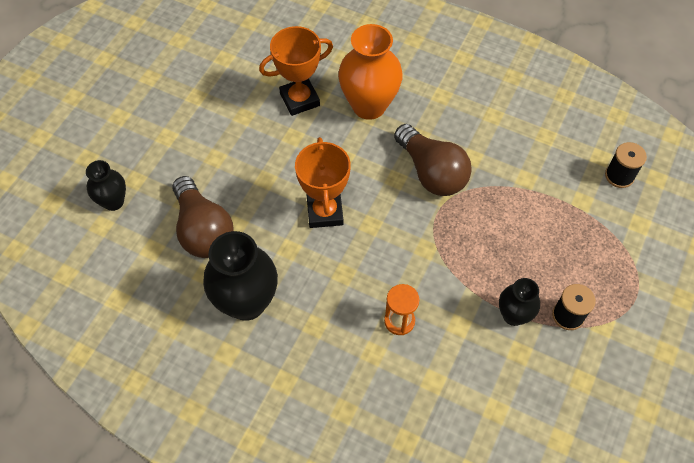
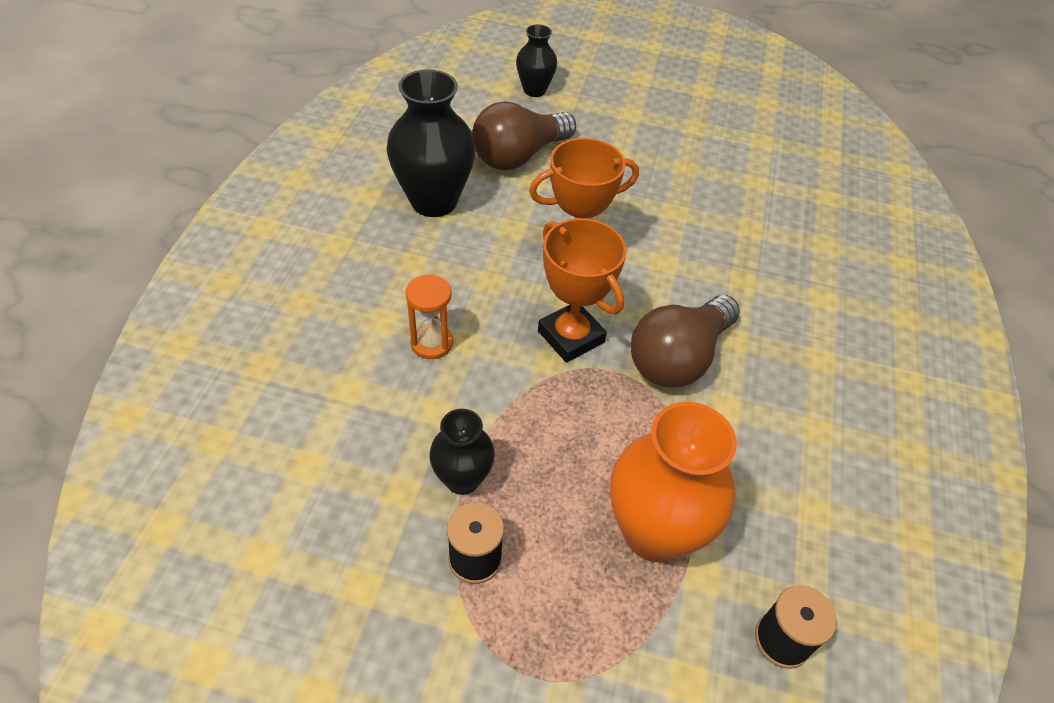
camera: 75 degrees right, 10 degrees down
orange trophy [259,26,333,116] -> orange trophy moved to [538,218,627,363]
orange vase [338,24,403,120] -> orange vase moved to [610,402,737,562]

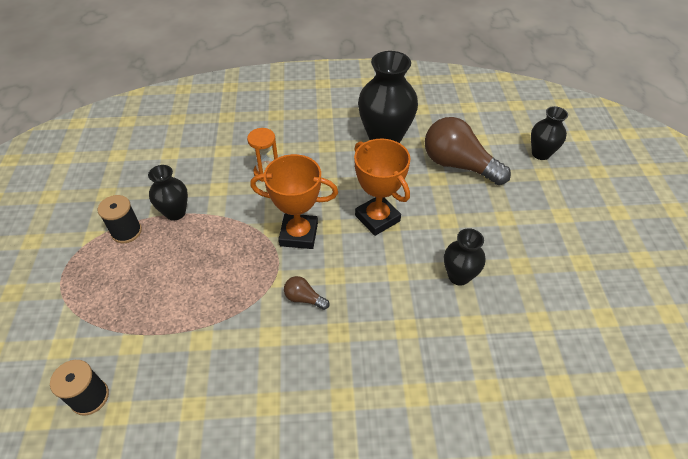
camera: 75 degrees right, 0 degrees up
orange trophy [538,218,627,363] -> orange trophy turned 60 degrees clockwise [250,154,338,249]
orange vase [610,402,737,562] -> none
brown light bulb [631,295,740,388] -> brown light bulb [284,276,329,310], size x0.44
none -> black vase [444,228,485,286]

